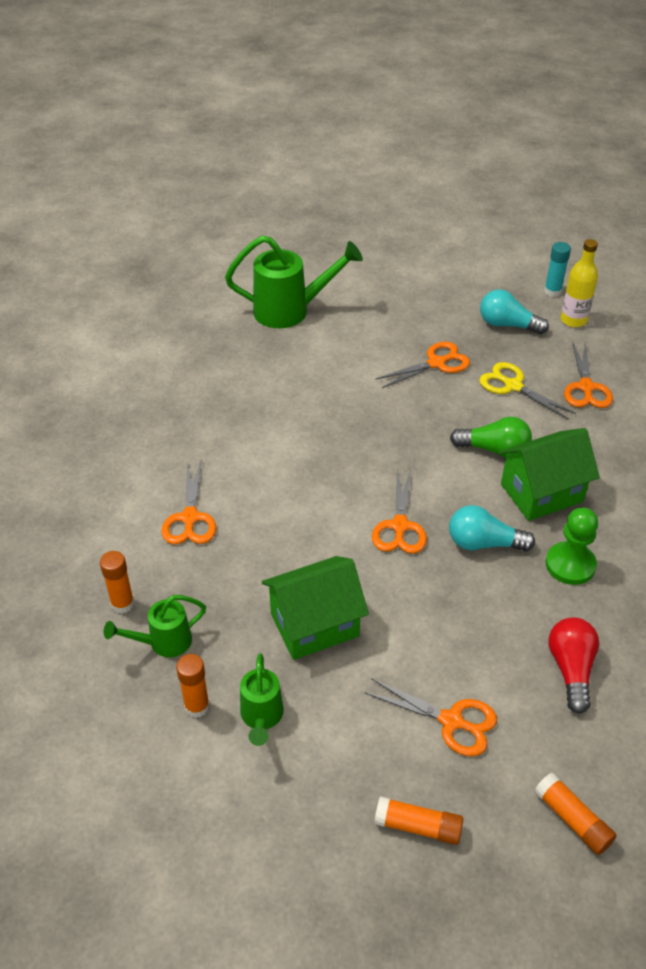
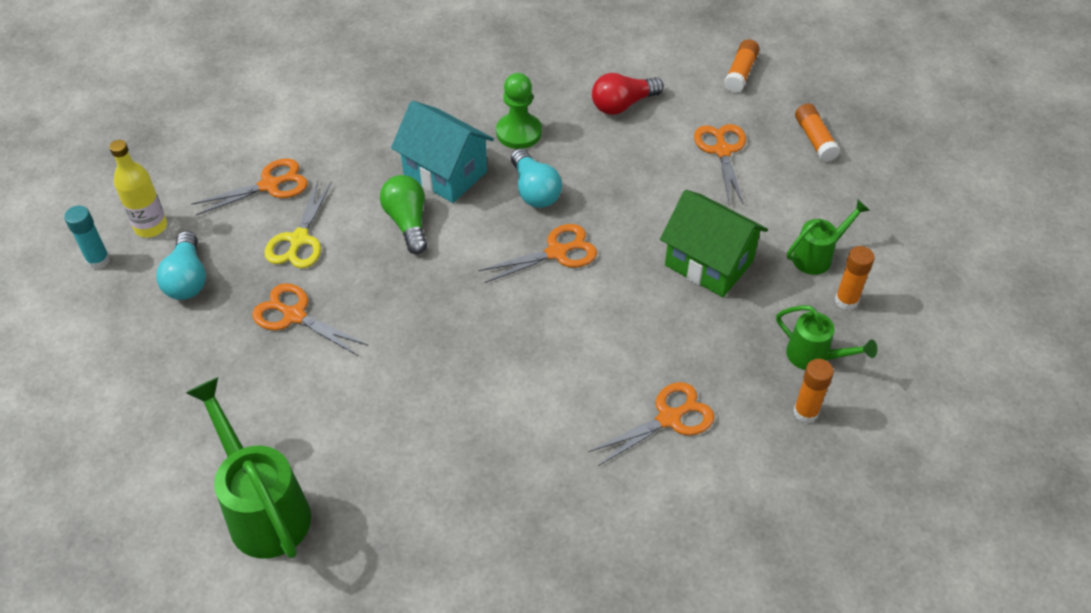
camera: 120 degrees left, 5 degrees up
green house [498,428,600,521] -> turquoise house [391,101,494,203]

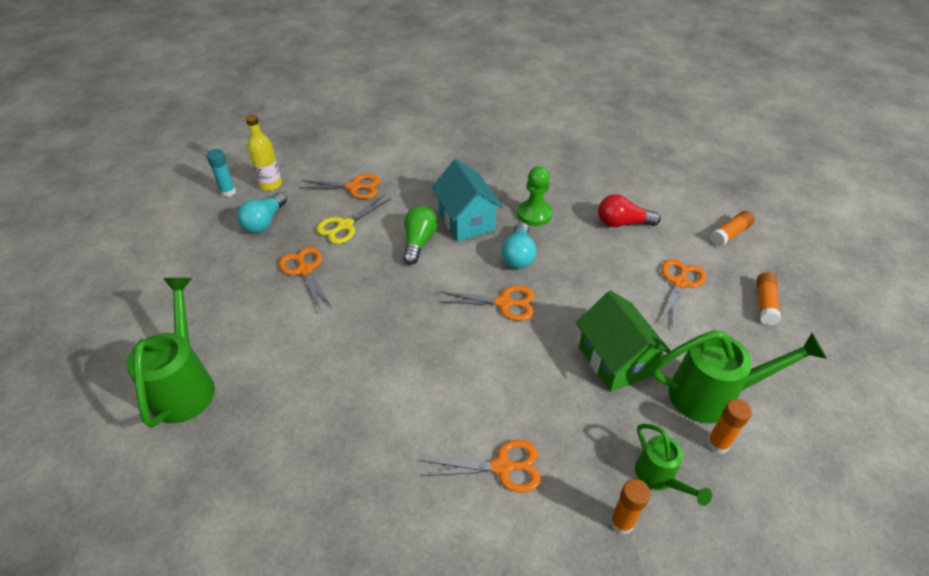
camera: 30 degrees right, 5 degrees down
green watering can [787,200,870,275] -> green watering can [651,330,827,424], size x1.76

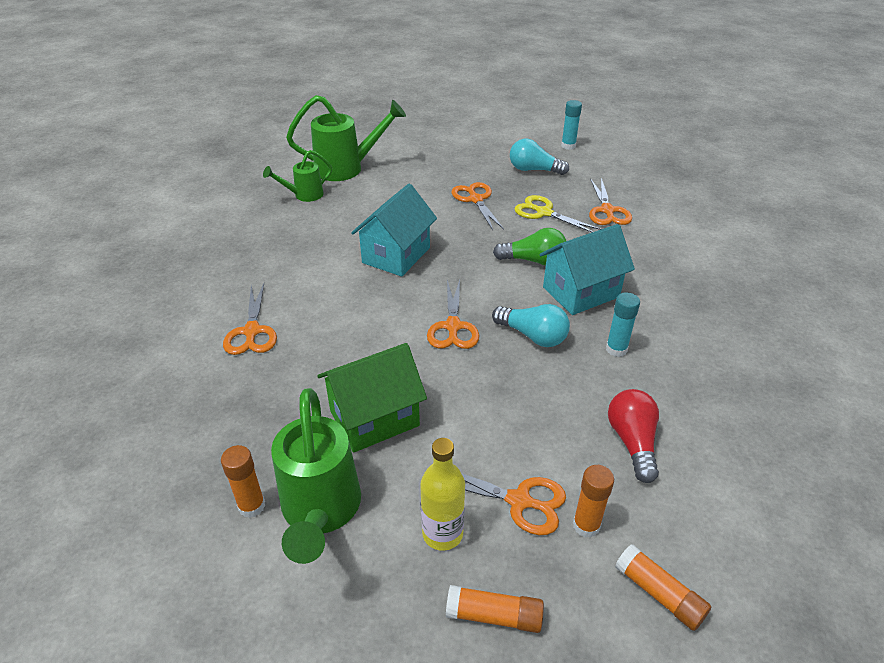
camera: 85 degrees right, 5 degrees down
yellow bottle [246,115,282,191] -> yellow bottle moved to [420,438,465,551]
orange scissors [279,247,333,310] -> orange scissors turned 75 degrees counterclockwise [451,182,504,230]
turquoise light bulb [501,222,537,269] -> turquoise light bulb turned 150 degrees counterclockwise [492,304,570,347]
green pawn [517,166,553,226] -> turquoise glue stick [606,292,640,357]
orange glue stick [610,479,650,535] -> orange glue stick moved to [573,465,614,538]
green watering can [635,423,712,506] -> green watering can moved to [263,150,332,202]
none -> turquoise house [351,184,437,277]

